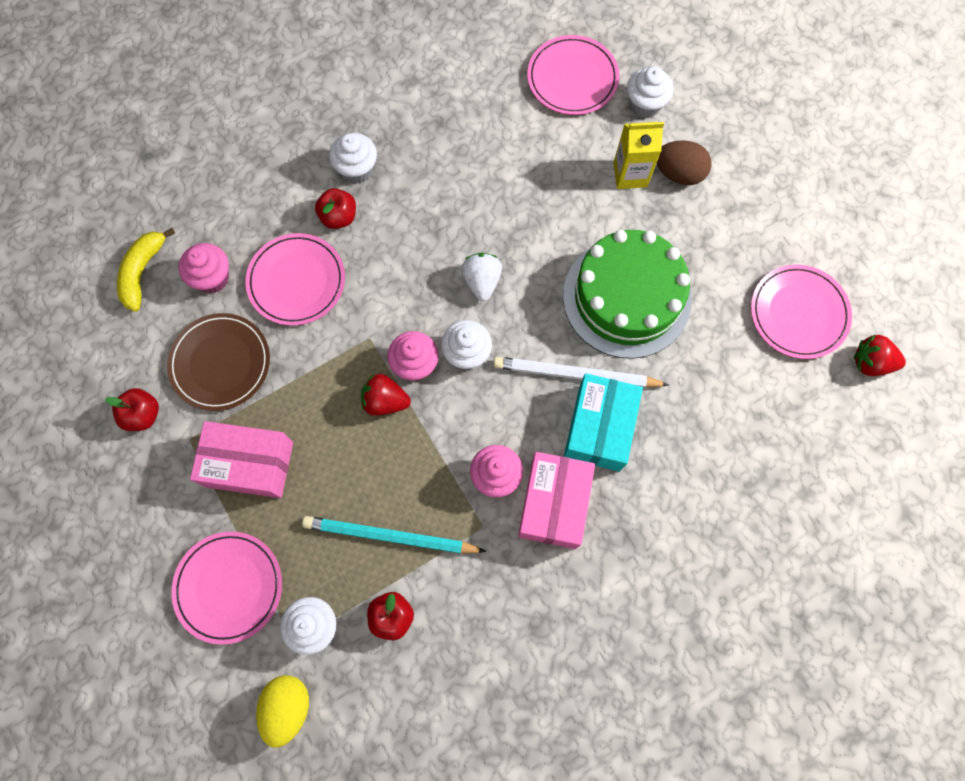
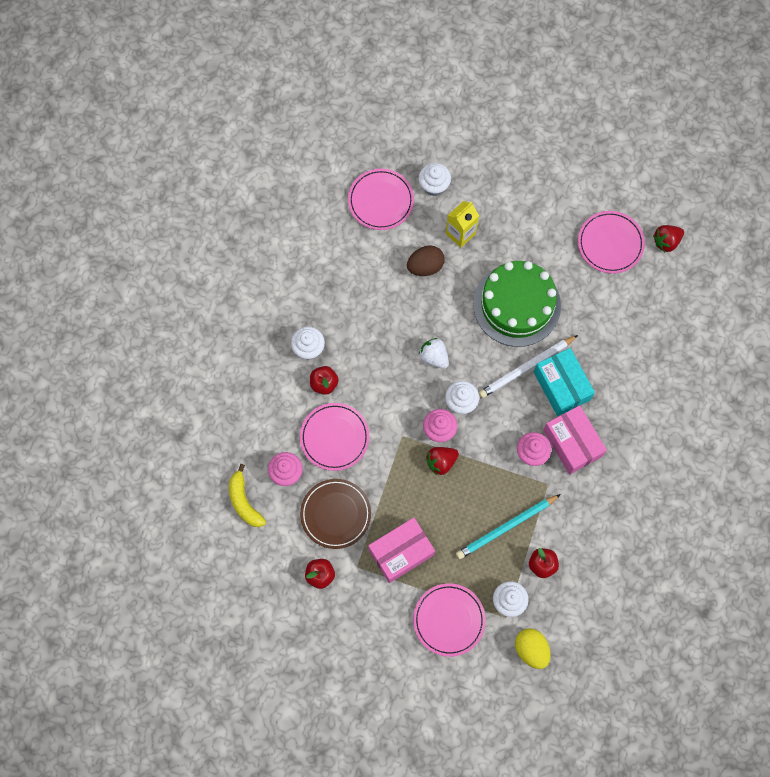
camera: 40 degrees left, 0 degrees up
brown egg [656,140,712,185] -> brown egg moved to [407,245,445,276]

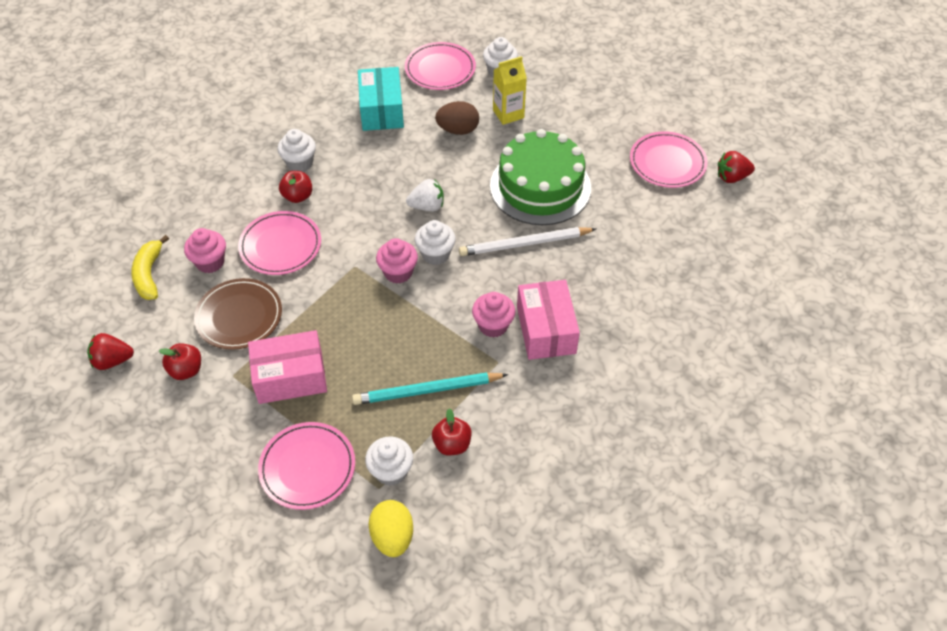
camera: 20 degrees right, 20 degrees down
white strawberry [419,338,449,369] -> white strawberry turned 105 degrees clockwise [406,179,444,211]
red strawberry [426,447,459,475] -> red strawberry moved to [87,333,134,370]
turquoise box [534,348,595,416] -> turquoise box moved to [358,67,404,131]

